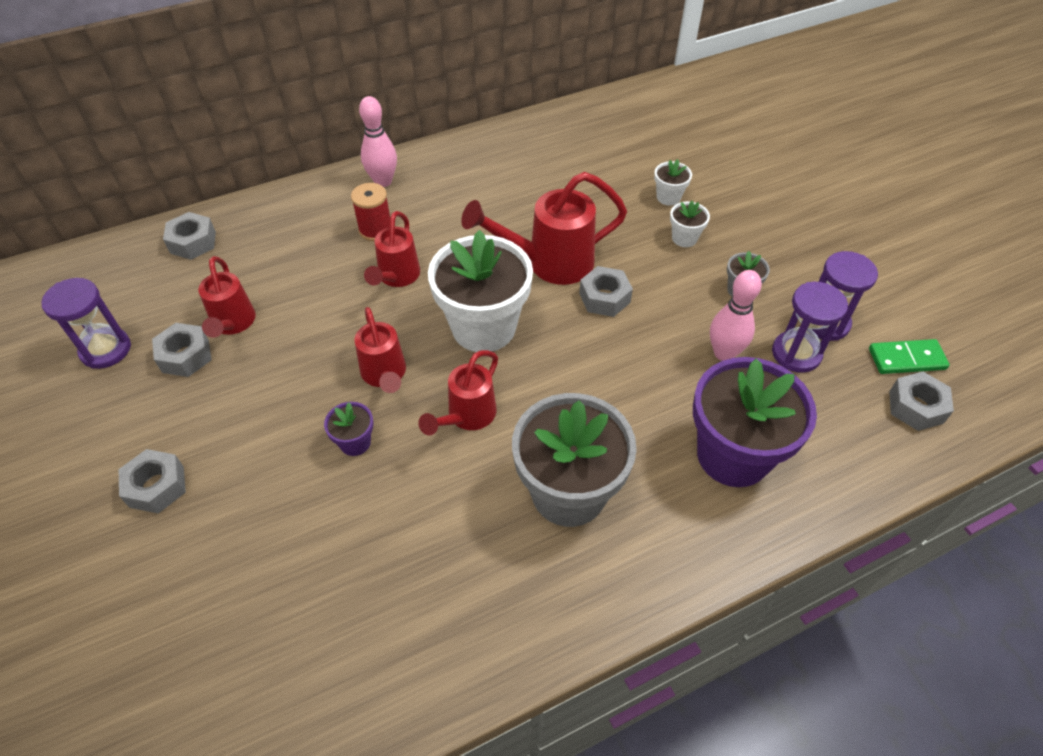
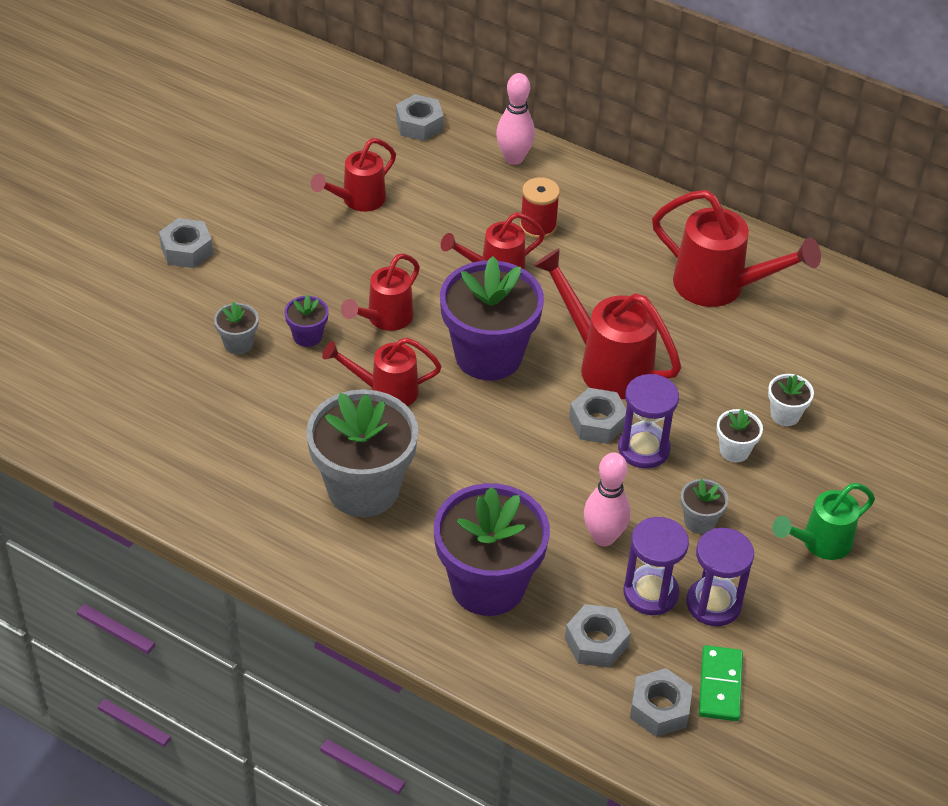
camera: 55 degrees right, 5 degrees down
purple hourglass [41,278,131,369] -> purple hourglass moved to [618,374,679,469]
grey nut [152,323,212,377] -> grey nut moved to [565,604,630,668]
pink bowling pin [359,96,397,187] -> pink bowling pin moved to [496,73,535,165]
white flower pot [428,230,533,352] -> purple flower pot [440,256,544,380]
green domino [869,339,950,374] -> green domino turned 45 degrees clockwise [699,645,743,721]
none -> grey flower pot [214,302,259,354]
none -> red watering can [652,190,821,307]
none -> green watering can [772,483,875,560]

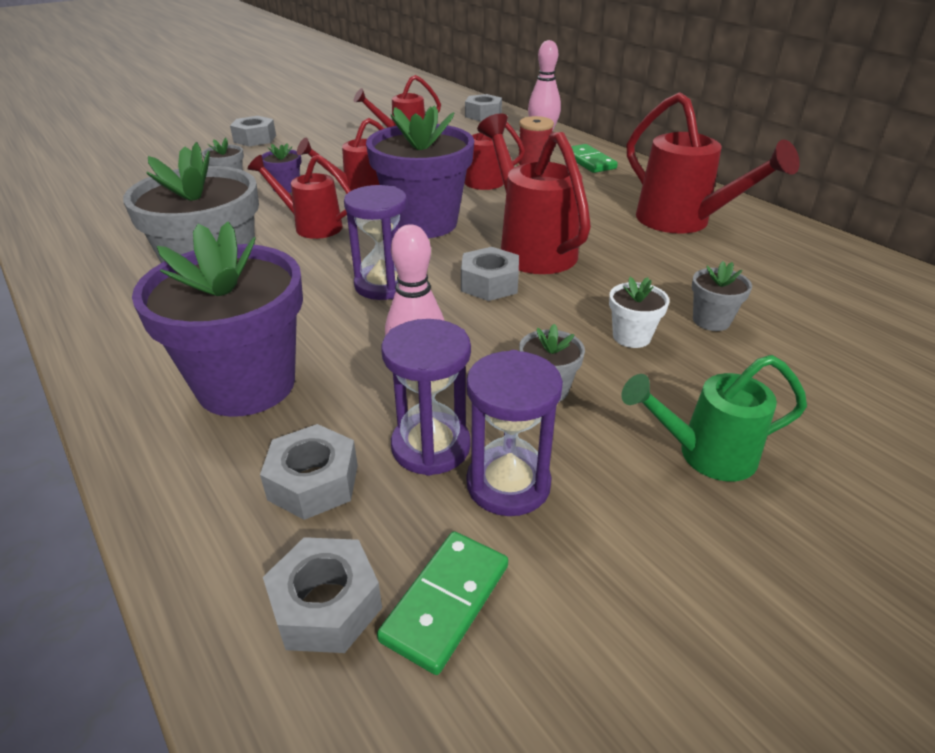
camera: 25 degrees right, 10 degrees down
purple hourglass [618,374,679,469] -> purple hourglass moved to [344,185,407,300]
white flower pot [768,374,814,426] -> grey flower pot [692,261,752,331]
none -> green domino [571,144,618,173]

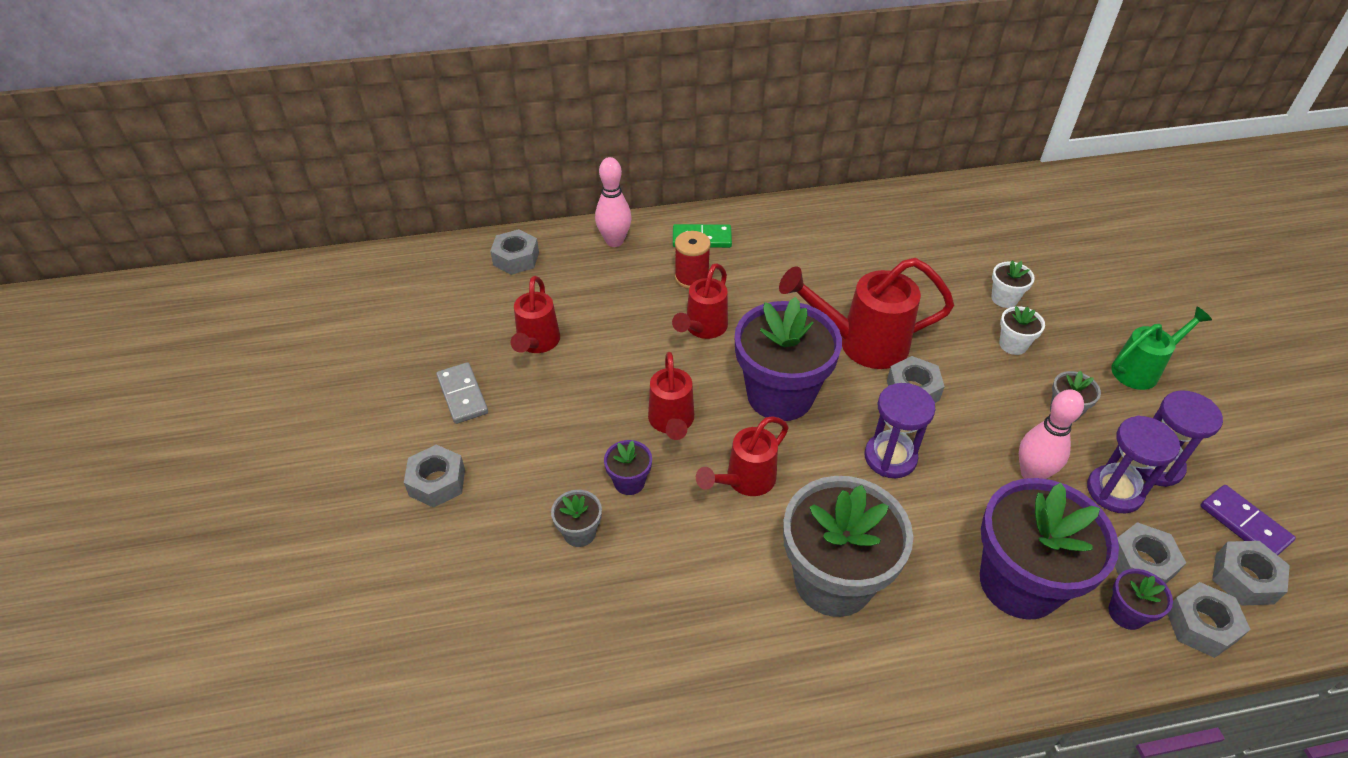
camera: 65 degrees left, 10 degrees up
green domino [377,531,508,675] -> purple domino [1200,485,1296,555]
green watering can [621,355,807,481] -> green watering can turned 135 degrees counterclockwise [1111,307,1212,390]
red watering can [627,92,800,234] -> none
grey flower pot [692,261,752,331] -> white flower pot [991,260,1035,308]
none -> grey domino [436,362,488,424]
none -> purple flower pot [1109,569,1173,630]
none -> grey nut [1167,582,1251,658]

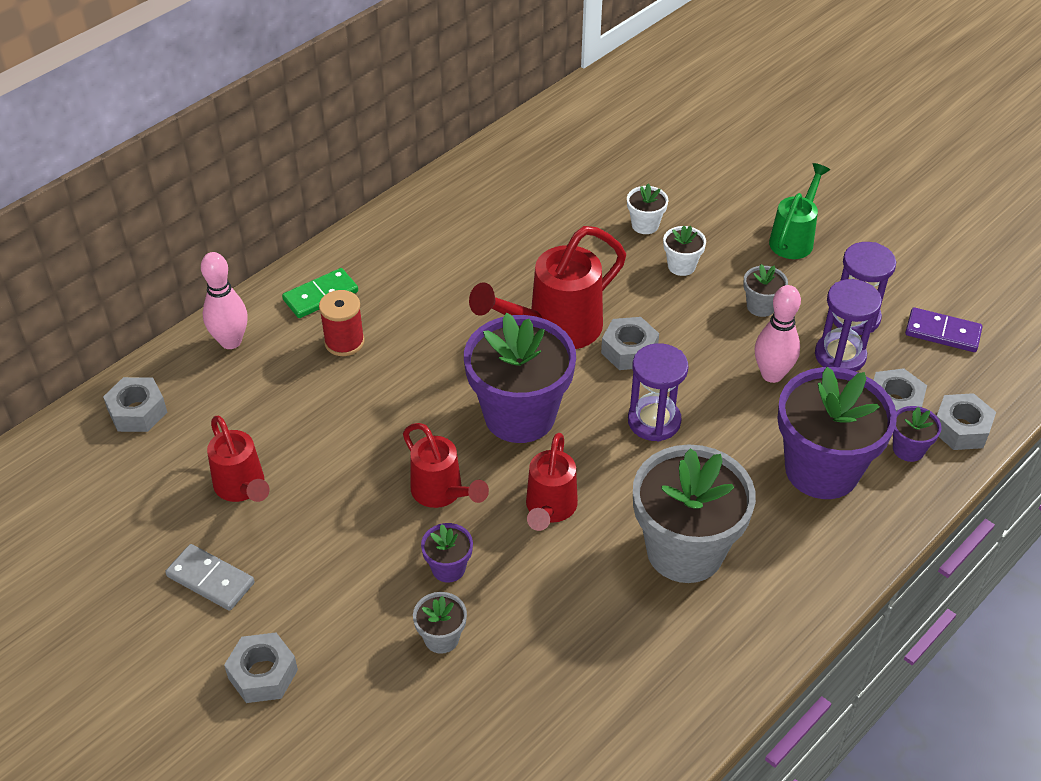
camera: 35 degrees left, 0 degrees up
red watering can [672,263,728,339] -> none
grey nut [1212,541,1290,606] -> none

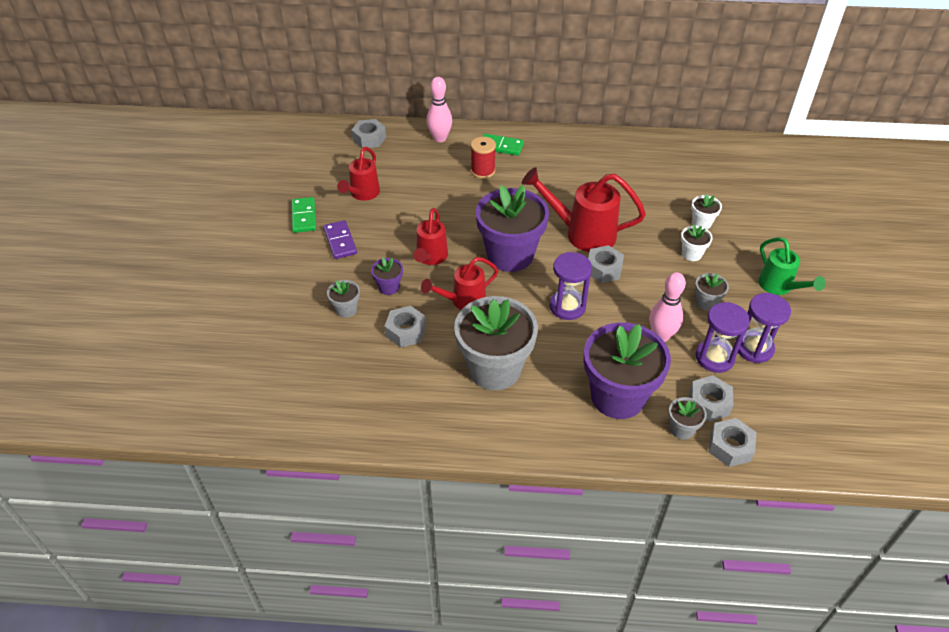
camera: 50 degrees right, 0 degrees up
grey domino [165,544,255,611] -> green domino [291,197,316,233]
grey nut [224,633,298,703] -> grey nut moved to [385,306,426,348]
green watering can [769,163,830,259] -> green watering can turned 75 degrees clockwise [758,237,826,295]
purple flower pot [893,406,942,462] -> grey flower pot [668,397,707,440]
purple domino [905,307,982,352] -> purple domino moved to [323,220,357,259]

